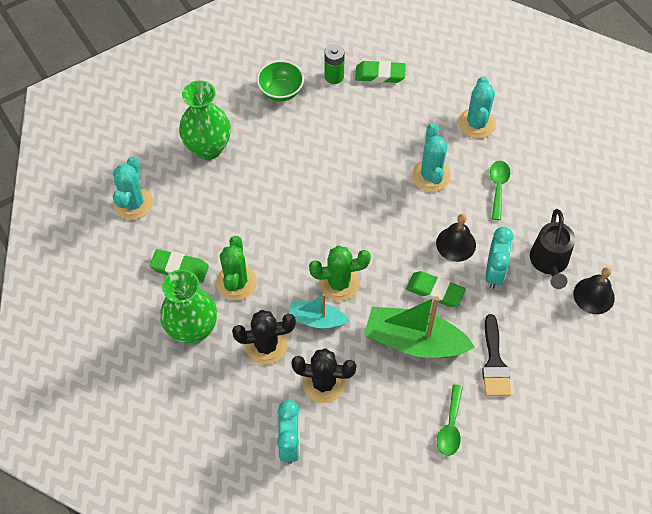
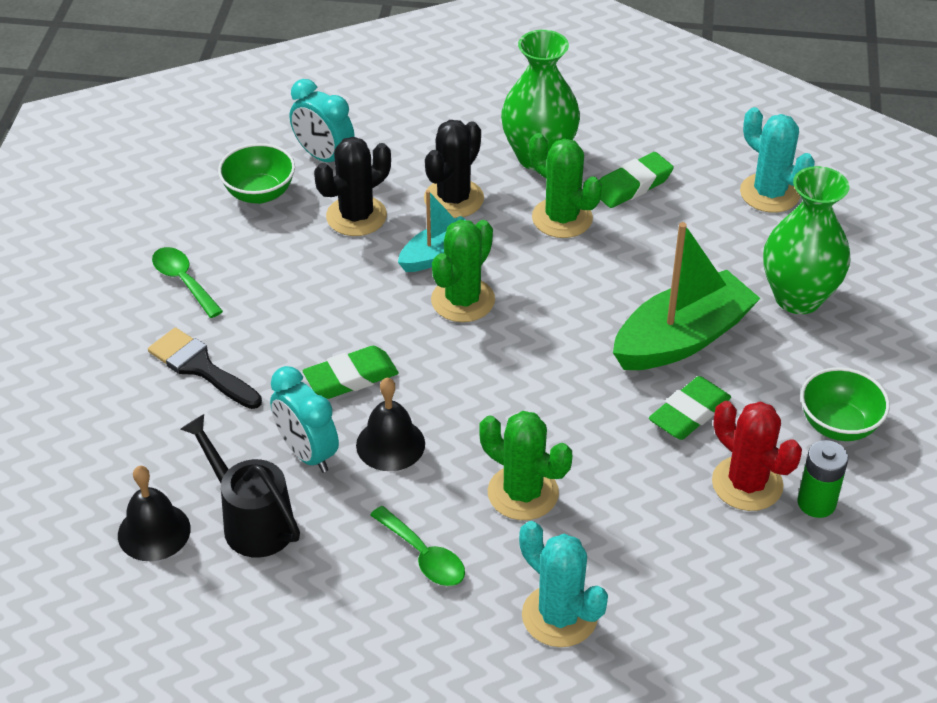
camera: 130 degrees right, 15 degrees down
green eraser [355,60,406,83] -> green eraser moved to [649,376,731,440]
green boat [364,296,475,358] -> green boat moved to [613,222,761,370]
turquoise cactus [412,123,450,192] -> green cactus [479,411,572,520]
none -> green bowl [218,143,295,204]
none -> red cactus [712,401,802,511]

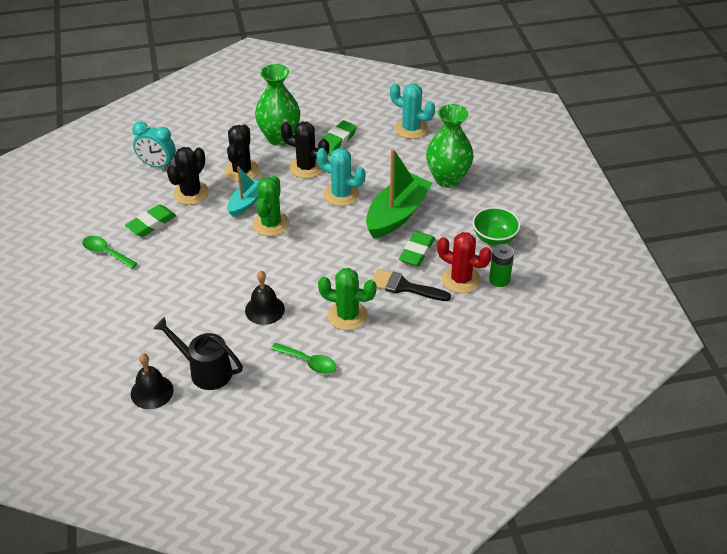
camera: 20 degrees left, 0 degrees up
black brush [148,327,262,409] -> black brush moved to [372,269,451,301]
green bowl [218,143,295,204] -> none
turquoise clock [270,366,339,473] -> none
green eraser [303,346,398,399] -> green eraser moved to [125,204,176,237]
turquoise cactus [519,521,608,647] -> turquoise cactus moved to [316,148,365,206]
green cactus [529,133,602,238] -> black cactus [281,122,329,179]

